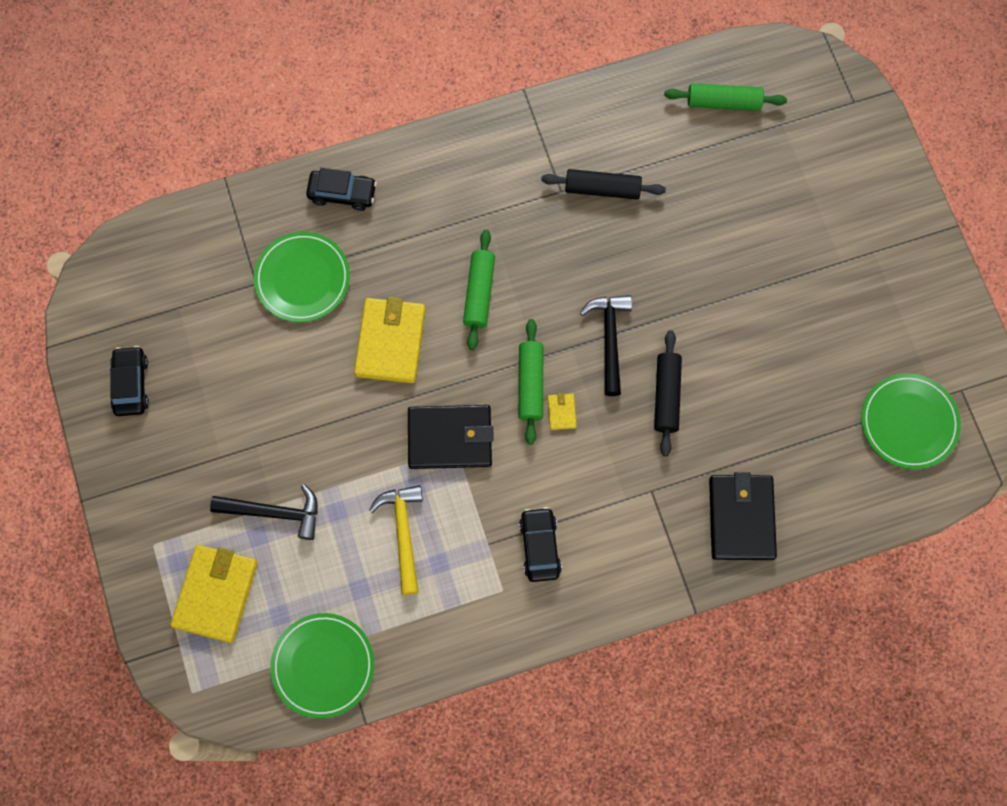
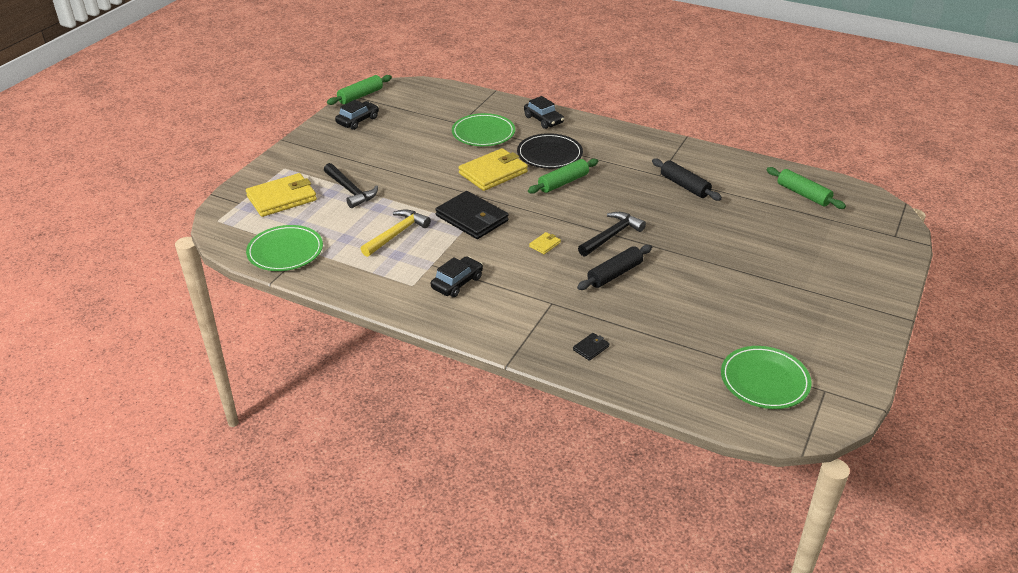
camera: 45 degrees right, 35 degrees down
green rolling pin [519,319,543,445] -> green rolling pin moved to [327,75,392,105]
black wallet [709,472,777,560] -> black wallet [573,333,610,361], size x0.43
none -> black plate [517,133,583,169]

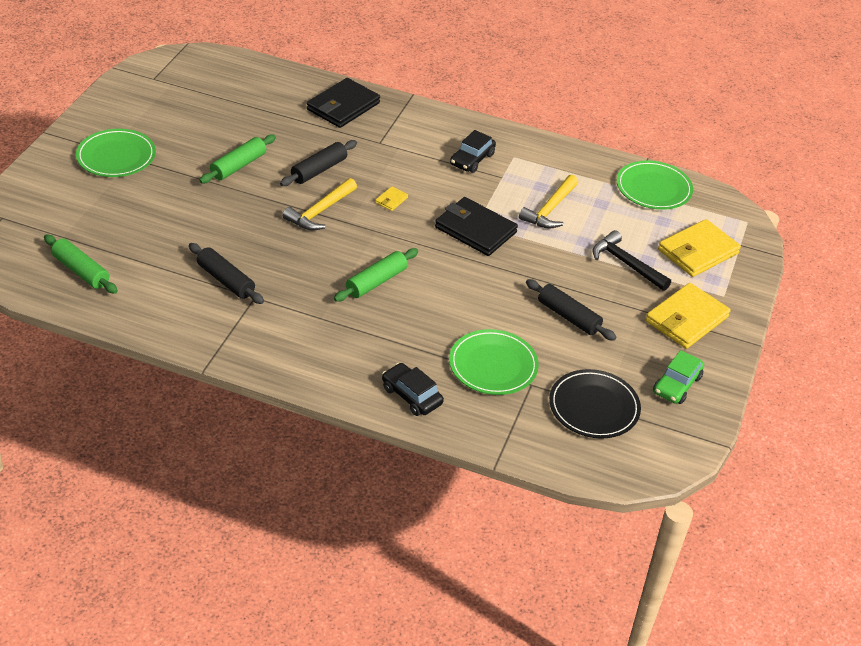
camera: 170 degrees right, 5 degrees up
green rolling pin [327,75,392,105] -> green rolling pin moved to [199,135,276,183]
black car [335,100,379,130] -> green car [653,350,704,404]
yellow wallet [459,148,528,191] -> yellow wallet moved to [645,283,731,349]
black plate [517,133,583,169] -> black plate moved to [549,369,641,438]
black wallet [573,333,610,361] -> black wallet [307,78,380,128], size x2.34
black hammer [578,212,646,256] -> yellow hammer [283,178,357,230]
green plate [721,346,812,409] -> green plate moved to [76,129,156,177]
none -> black rolling pin [526,279,617,341]

